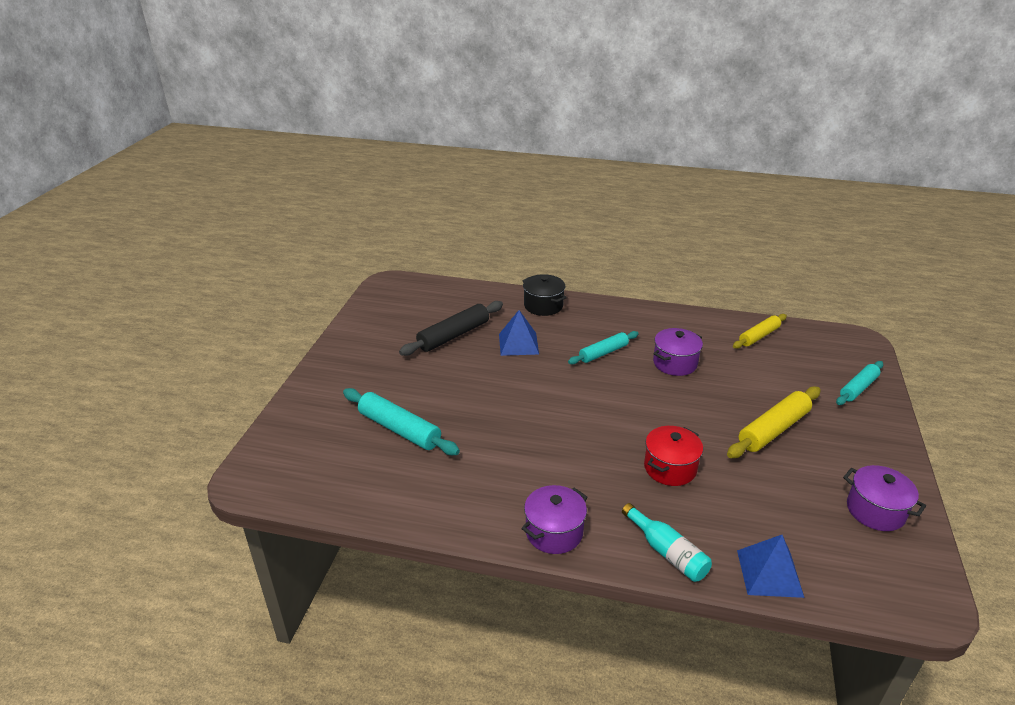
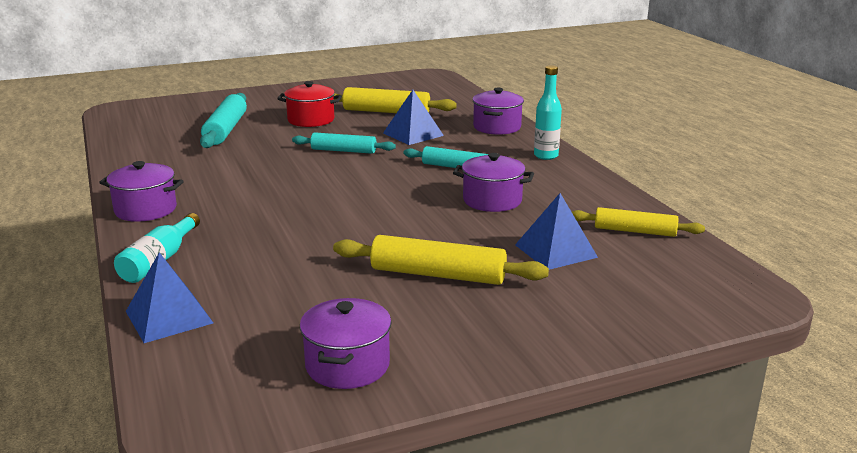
camera: 55 degrees right, 10 degrees down
black rolling pin [399,301,503,356] -> yellow rolling pin [333,87,457,113]
black pot [522,274,567,316] -> purple pot [472,88,524,135]
red pot [644,426,703,486] -> red pot moved to [277,81,342,127]
turquoise rolling pin [836,361,883,405] -> turquoise rolling pin moved to [292,132,396,154]
none -> blue pyramid [515,193,598,270]
none -> turquoise bottle [534,65,562,160]

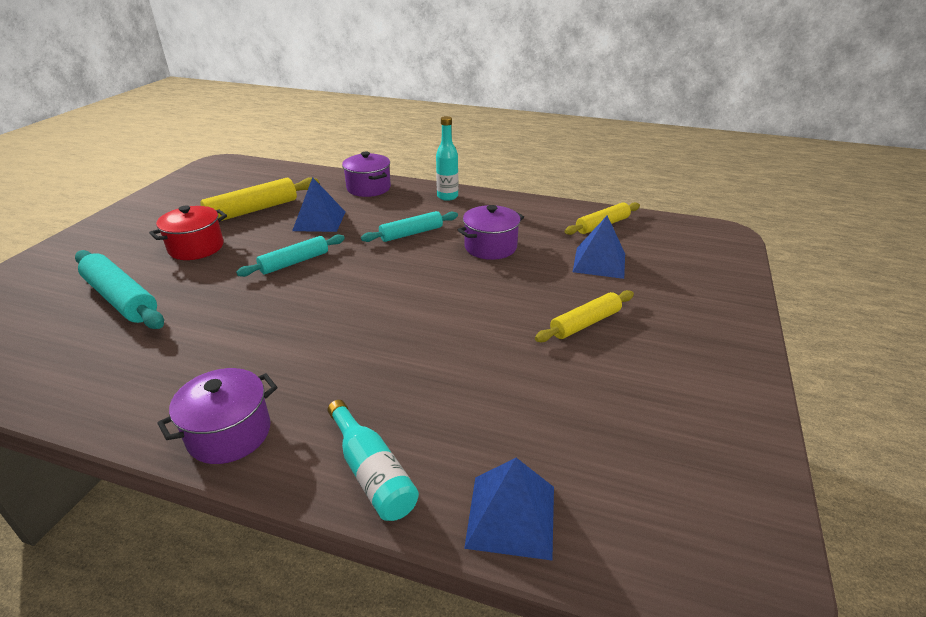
camera: 50 degrees left, 10 degrees up
purple pot [300,298,392,389] -> none
yellow rolling pin [333,235,549,285] -> yellow rolling pin [535,290,634,342], size x0.66

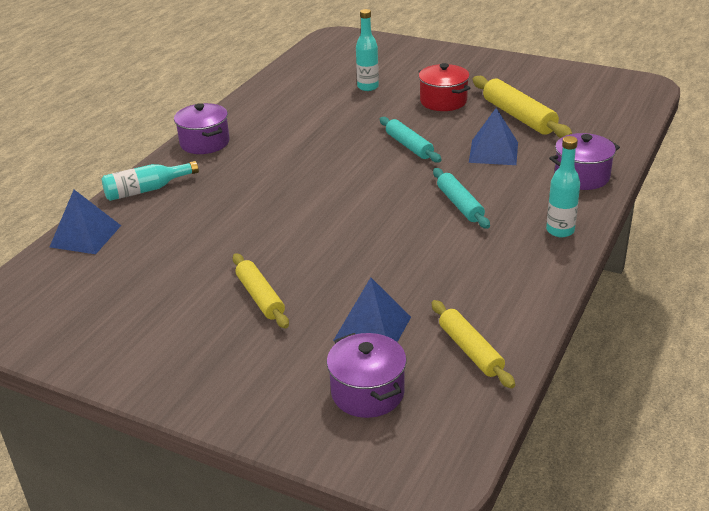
camera: 100 degrees right, 0 degrees up
turquoise rolling pin [75,250,164,329] -> turquoise bottle [356,9,379,91]
purple pot [458,205,524,260] -> purple pot moved to [327,333,407,418]

